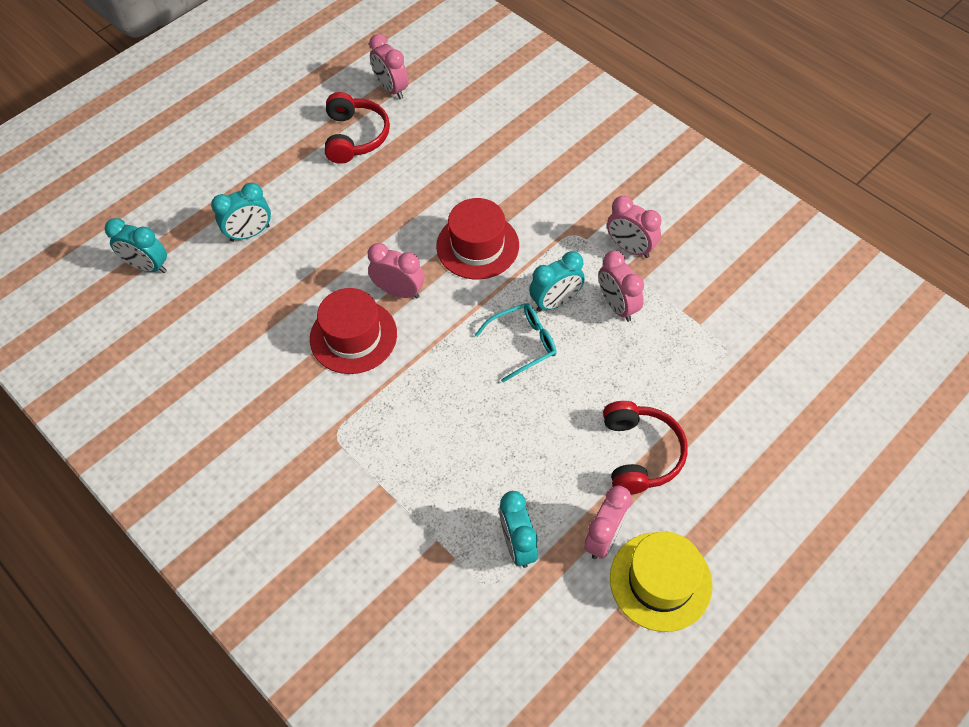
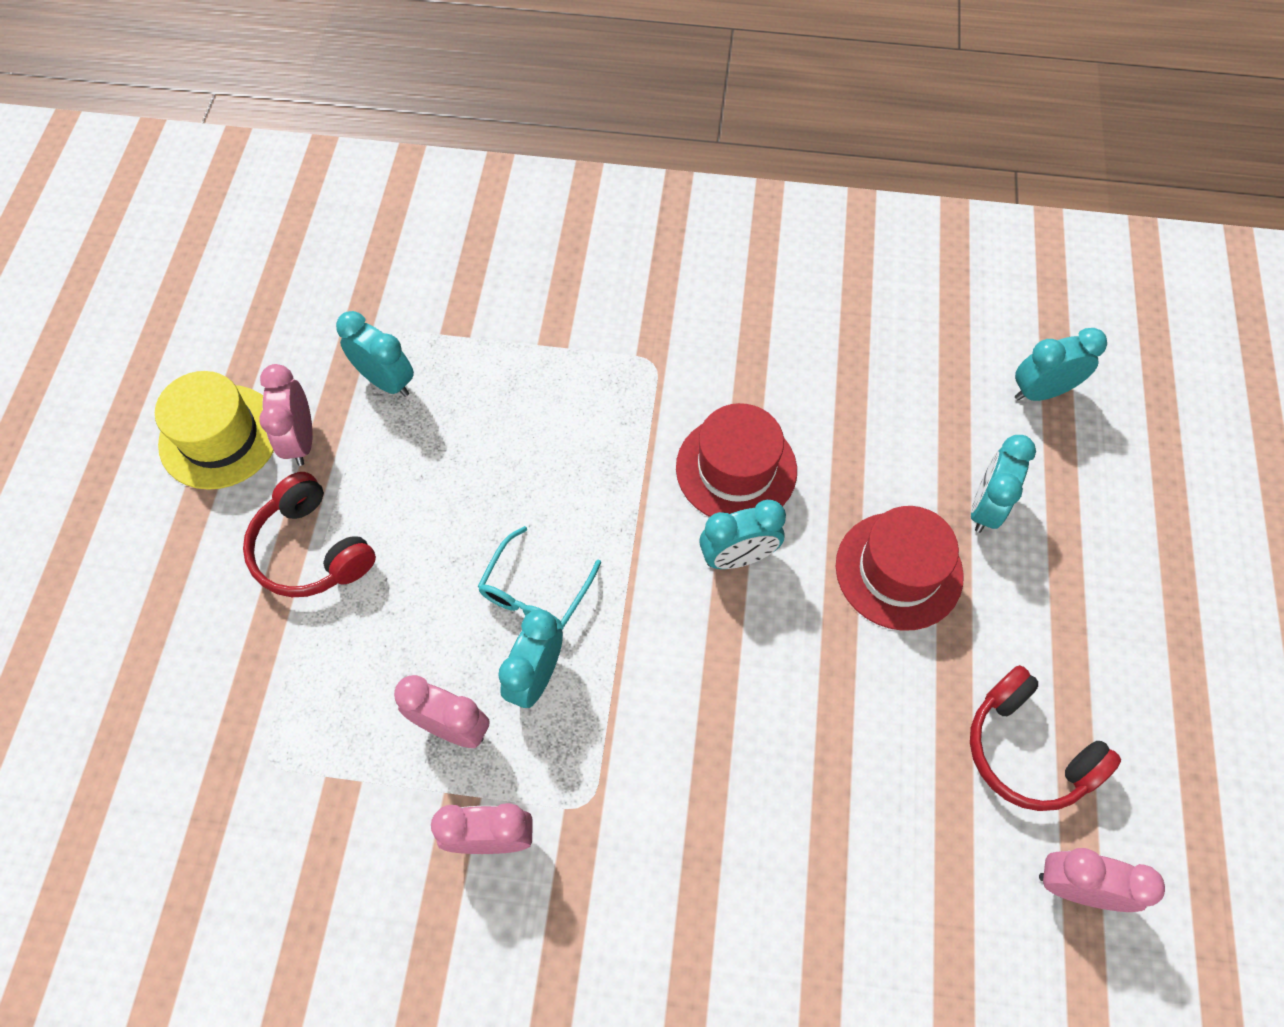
camera: 140 degrees right, 5 degrees up
pink clock [368,243,424,299] -> turquoise clock [699,500,786,569]
red hat [436,198,519,280] -> red hat moved to [836,506,964,631]

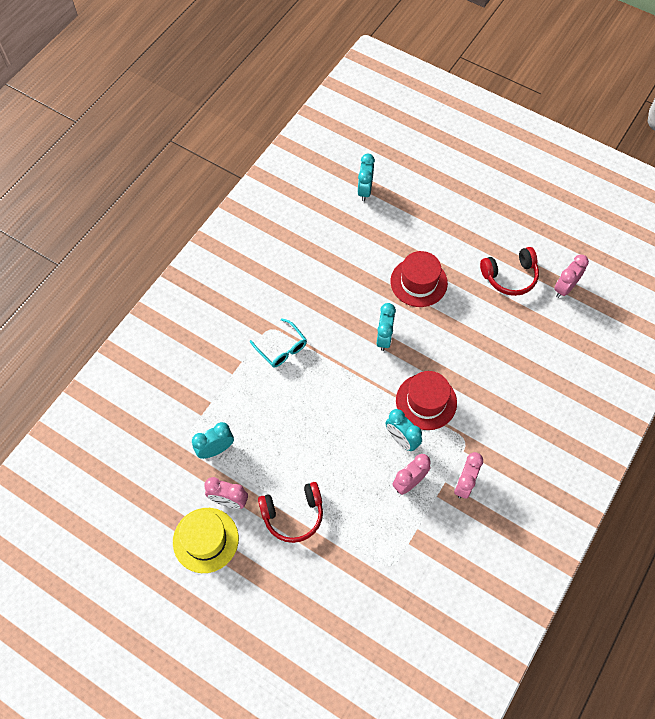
camera: 65 degrees left, 0 degrees up
turquoise glasses [478,526,601,630] -> turquoise glasses moved to [250,318,307,367]
red hat [676,403,797,517] -> red hat moved to [396,371,457,430]
turquoise clock [971,435,1036,533] -> none

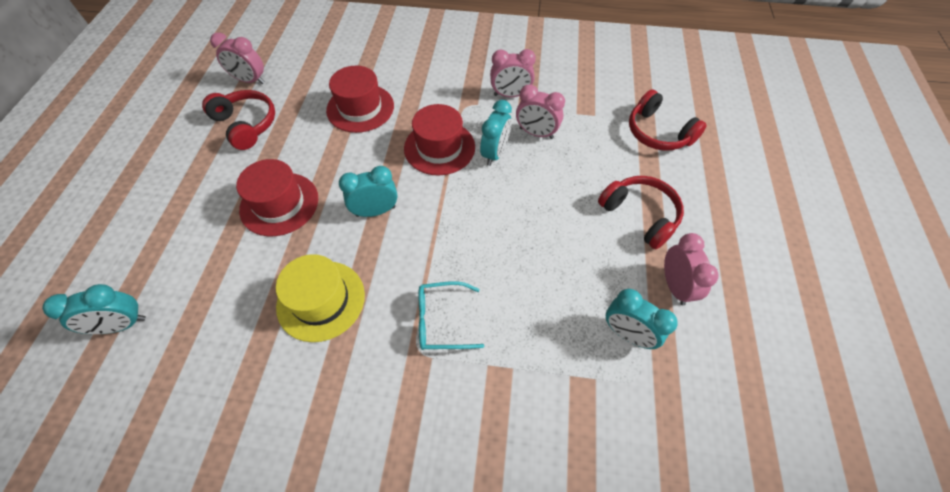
camera: 115 degrees left, 5 degrees down
yellow hat [173,508,239,573] -> yellow hat moved to [276,254,365,342]
turquoise glasses [250,318,307,367] -> turquoise glasses turned 120 degrees counterclockwise [418,281,484,350]
none -> red hat [326,66,394,133]
none -> red headphones [629,89,707,151]

